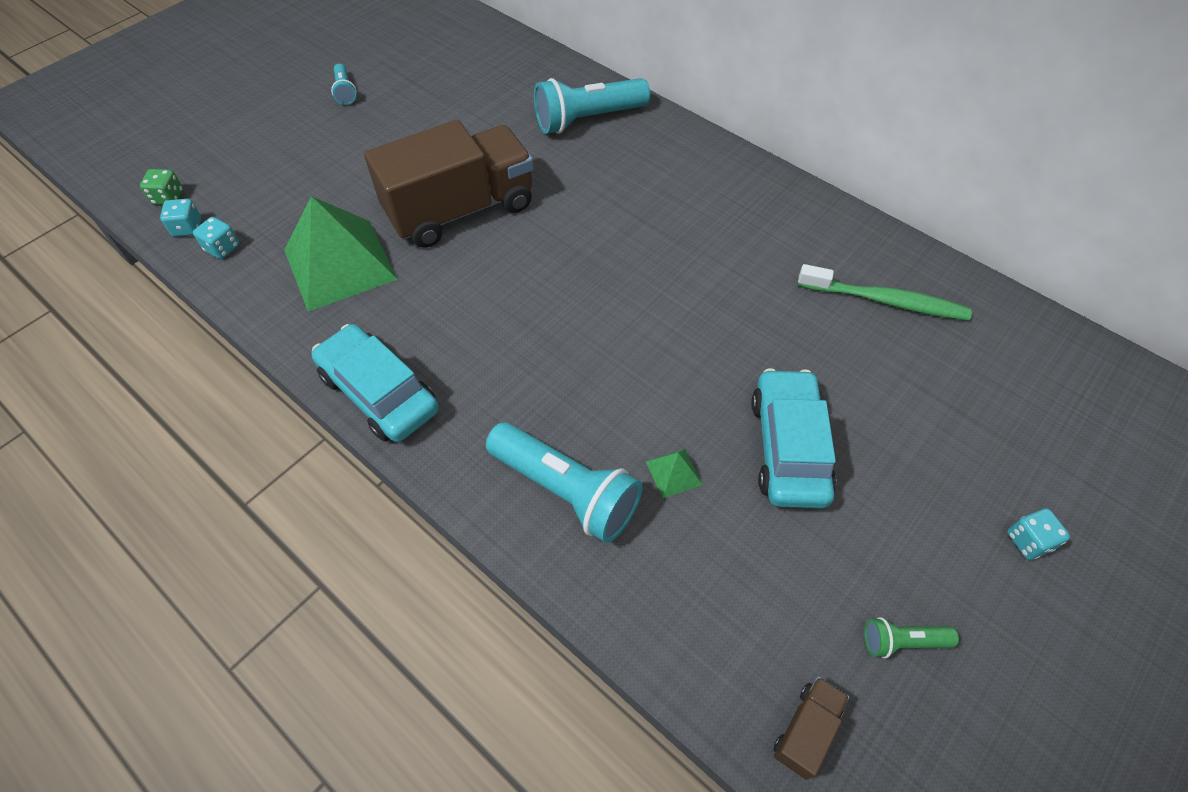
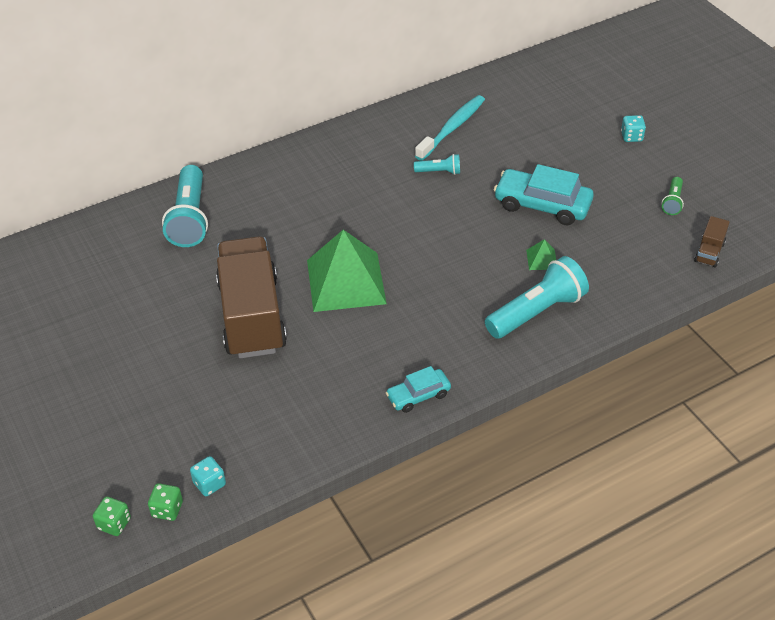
camera: 70 degrees left, 10 degrees down
turquoise dice [160,199,201,237] -> green dice [148,483,183,521]
green pyramid [284,196,398,312] -> green pyramid moved to [307,230,387,312]
turquoise car [311,324,439,442] -> turquoise car [386,366,451,413], size x0.58
turquoise flashlight [331,64,357,105] -> turquoise flashlight moved to [414,154,460,175]
brown truck [773,676,849,780] -> brown truck turned 120 degrees counterclockwise [694,216,730,268]
green toothbrush [798,264,972,321] -> turquoise toothbrush [415,95,485,161]

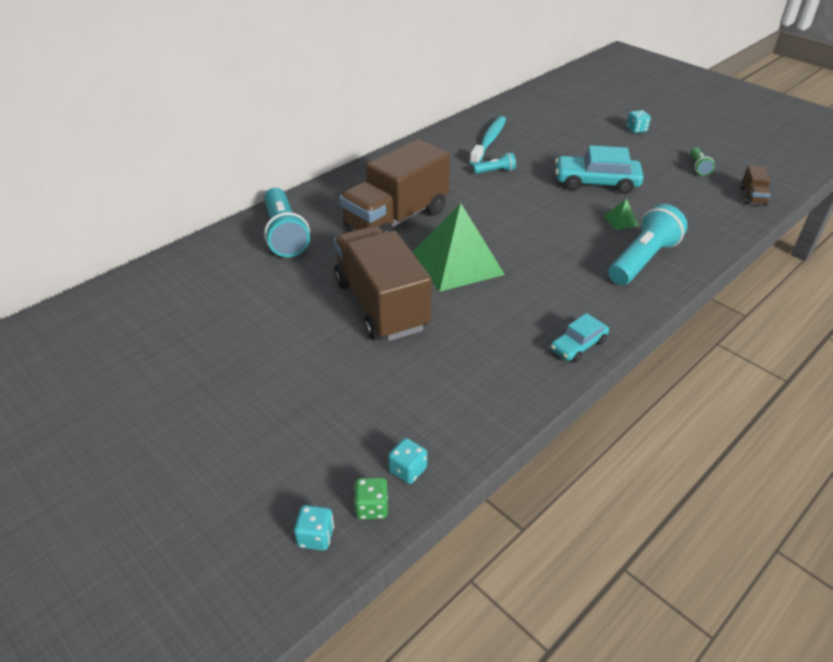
camera: 15 degrees left, 5 degrees down
green dice [93,497,131,536] -> turquoise dice [294,505,334,551]
none -> brown truck [339,139,450,233]

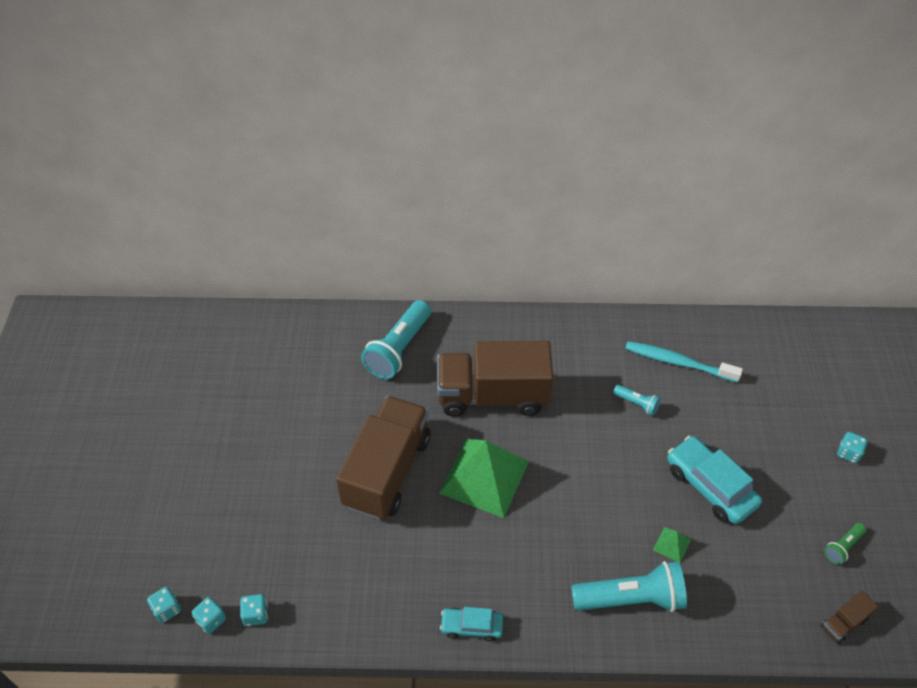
camera: 45 degrees right, 10 degrees up
green dice [354,477,388,519] -> turquoise dice [191,597,226,634]
turquoise toothbrush [469,116,506,165] -> turquoise toothbrush turned 135 degrees counterclockwise [625,341,743,383]

